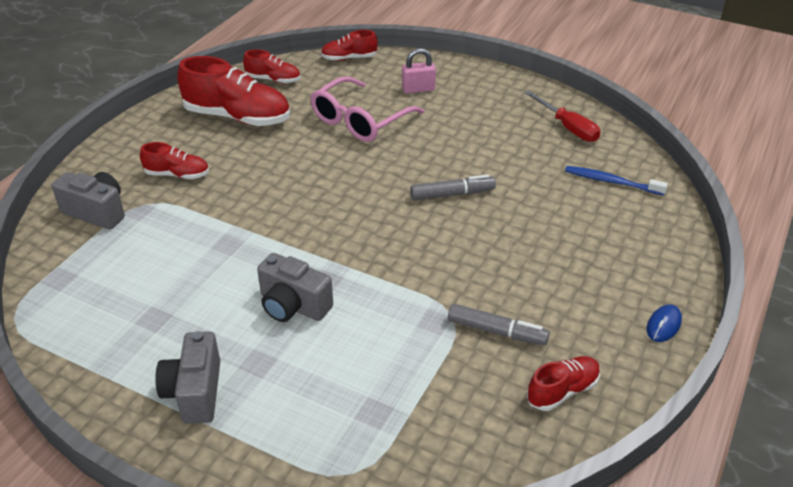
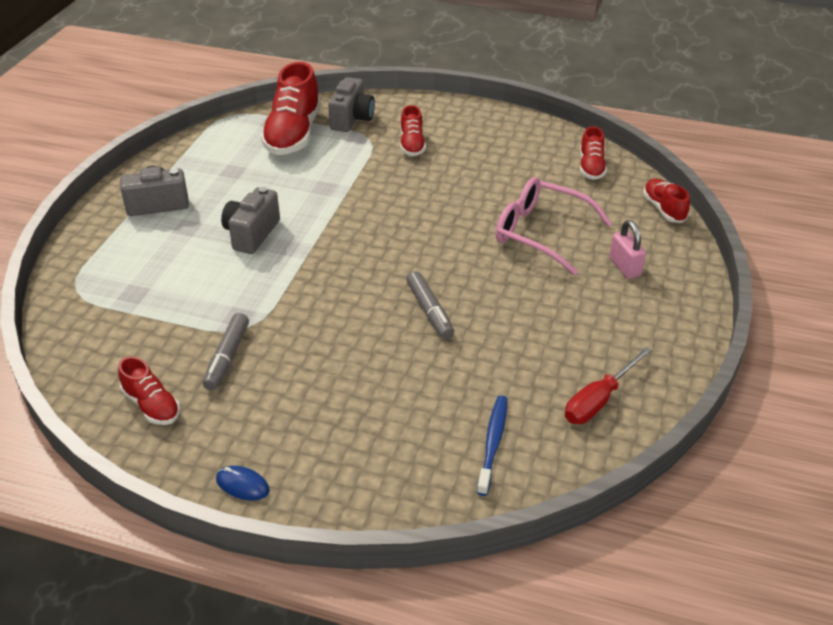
camera: 80 degrees right, 0 degrees up
red shoe [177,56,290,126] -> red shoe moved to [261,62,321,155]

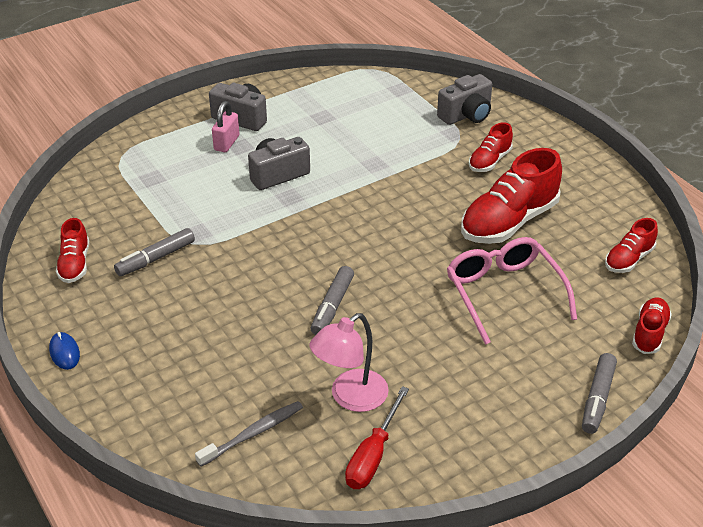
camera: 40 degrees right, 0 degrees up
red shoe [261,62,321,155] -> red shoe moved to [461,148,562,244]
blue toothbrush [477,395,507,496] -> grey toothbrush [195,401,303,467]
red screwdriver [565,347,652,424] -> red screwdriver turned 60 degrees counterclockwise [345,386,409,489]
pink padlock [610,220,646,279] -> pink padlock moved to [212,101,240,152]
none -> pink lamp [310,313,389,412]
none -> grey marker [582,353,617,434]

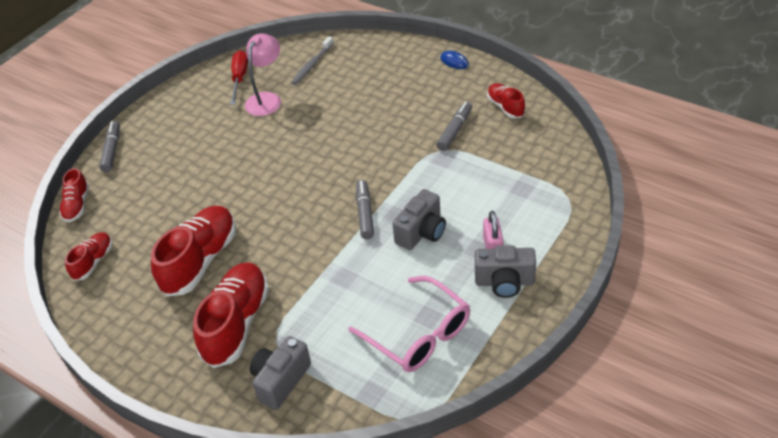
camera: 160 degrees right, 5 degrees up
grey marker [311,266,354,335] -> grey marker moved to [356,180,374,239]
pink glasses [447,237,577,345] -> pink glasses moved to [348,276,470,372]
red shoe [469,122,513,172] -> red shoe [193,262,269,368], size x1.87

